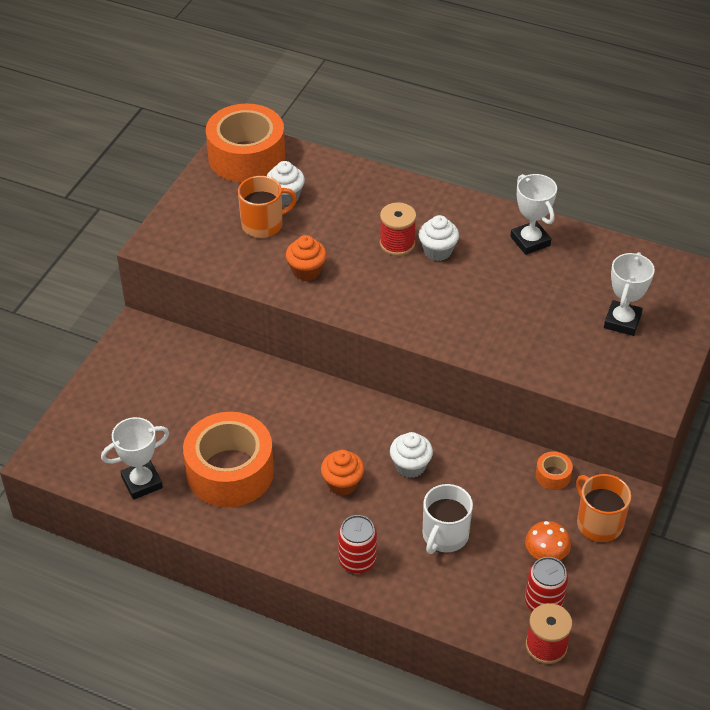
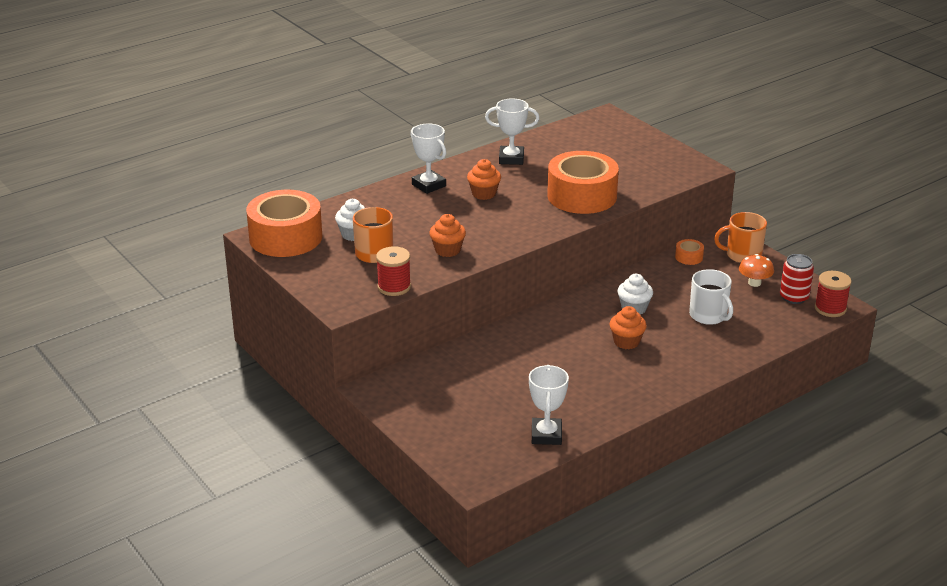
camera: 60 degrees left, 15 degrees down
orange tape [183,412,274,507] -> orange tape moved to [547,151,619,214]
red can [338,515,377,573] -> none
red spool [380,202,416,256] -> red spool moved to [376,246,411,296]
white cupcake [419,215,459,261] -> orange cupcake [467,159,501,200]
white trophy [604,252,655,336] -> white trophy moved to [410,123,446,194]

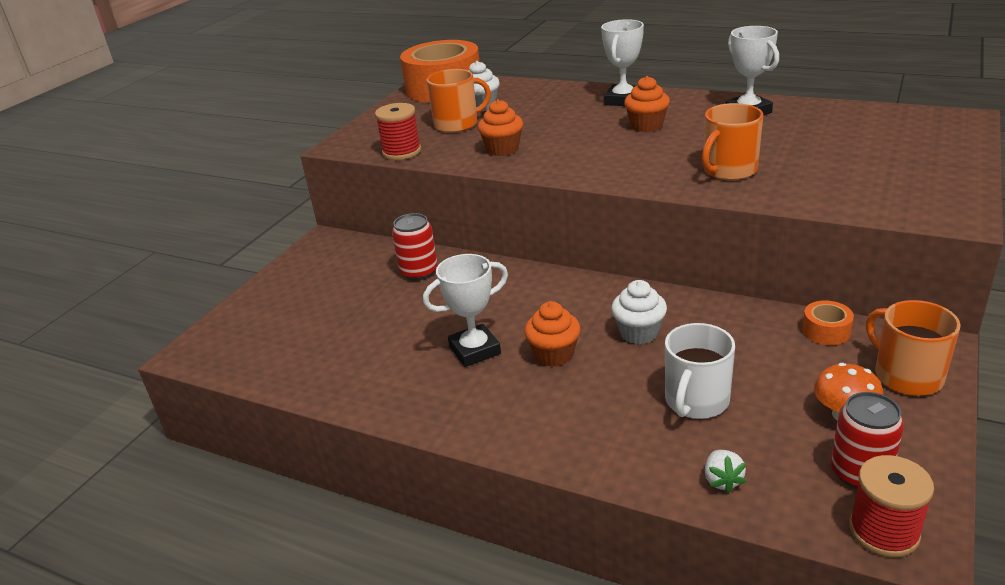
camera: 65 degrees right, 0 degrees up
white trophy [529,365,569,445] -> white trophy moved to [423,254,508,367]
orange tape [547,151,619,214] -> orange mug [702,103,763,180]
none -> red can [392,213,438,280]
none -> white strawberry [705,450,747,493]

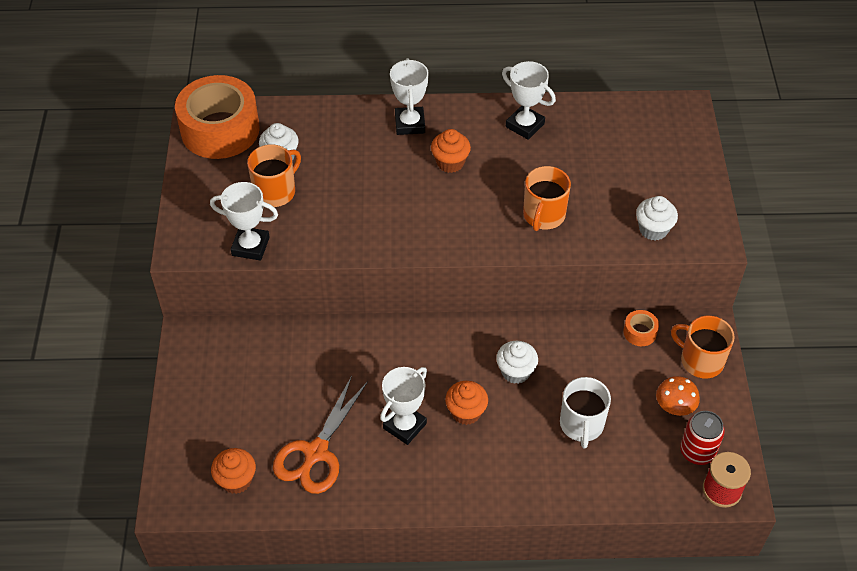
camera: 30 degrees left, 20 degrees up
red spool [375,103,421,160] -> white trophy [210,182,278,260]
red can [392,213,438,280] -> none
orange cupcake [478,99,523,156] -> orange cupcake moved to [211,448,256,494]
white strawberry [705,450,747,493] -> none
none -> orange scissors [273,376,368,494]
none -> white cupcake [636,196,678,241]

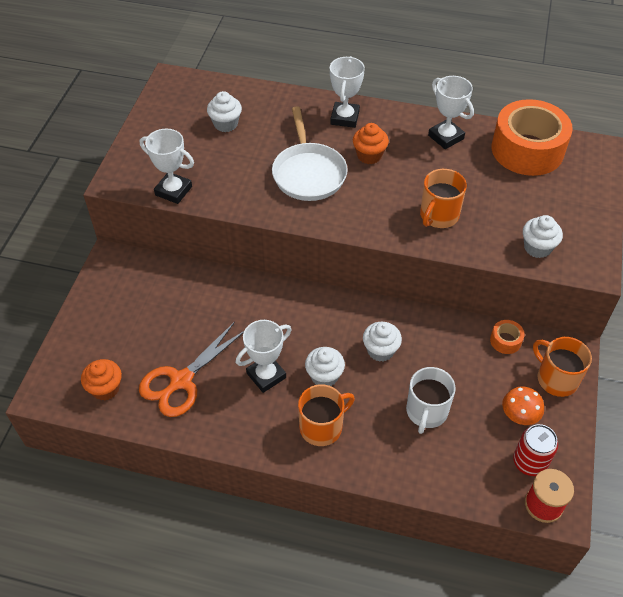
camera: 15 degrees right, 0 degrees up
orange tape [175,75,260,159] -> orange tape moved to [491,99,573,176]
orange mug [247,144,301,207] -> orange mug moved to [298,384,355,446]
orange cupcake [445,381,488,425] -> white cupcake [305,347,345,386]
none -> white pan [272,106,348,201]

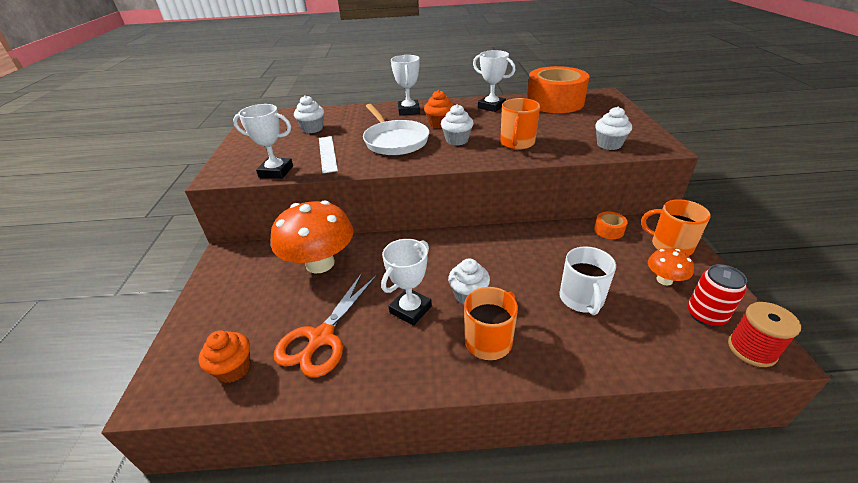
camera: 15 degrees left, 15 degrees down
white cupcake [363,322,402,362] -> white cupcake moved to [441,104,474,146]
none -> orange mushroom [271,200,354,274]
none -> white ruler [319,136,338,173]

